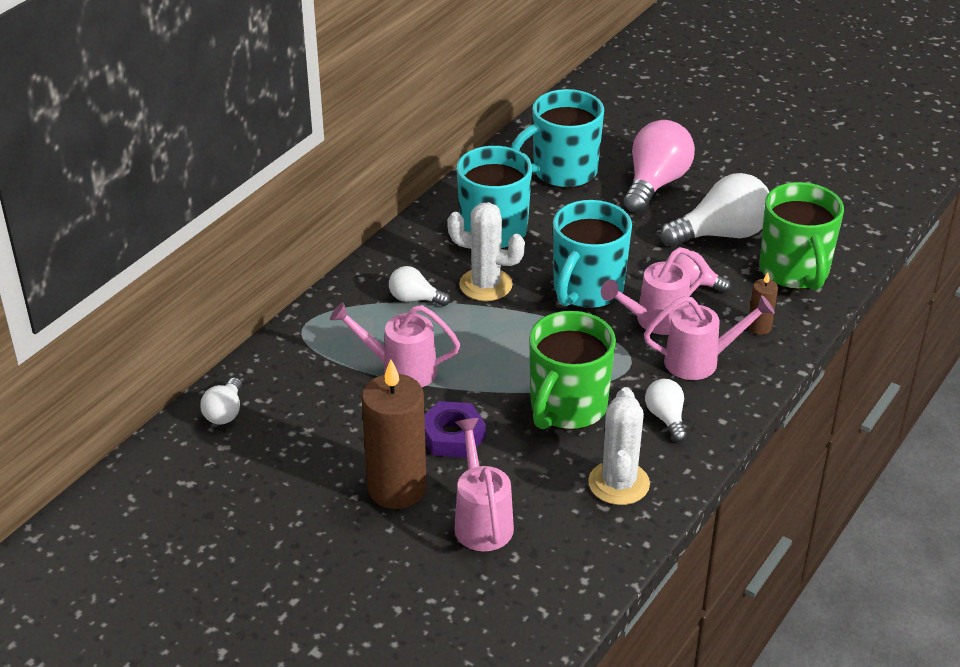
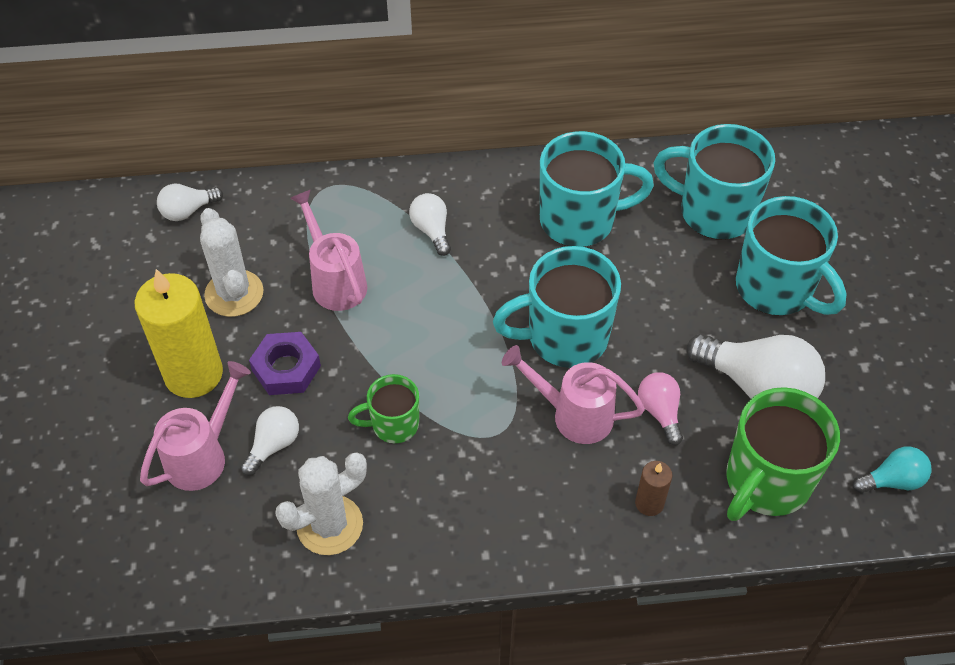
camera: 50 degrees right, 15 degrees up
brown candle [362,359,427,509] -> yellow candle [135,269,223,398]
white cactus [447,202,525,301] -> white cactus moved to [200,208,263,317]
green mug [529,311,616,430] -> green mug [348,374,419,443], size x0.56
pink light bulb [624,120,695,213] -> turquoise mug [736,196,847,315]
pink watering can [644,295,775,380] -> none
white light bulb [645,379,687,442] -> white light bulb moved to [241,406,299,476]
none -> turquoise light bulb [853,447,931,493]

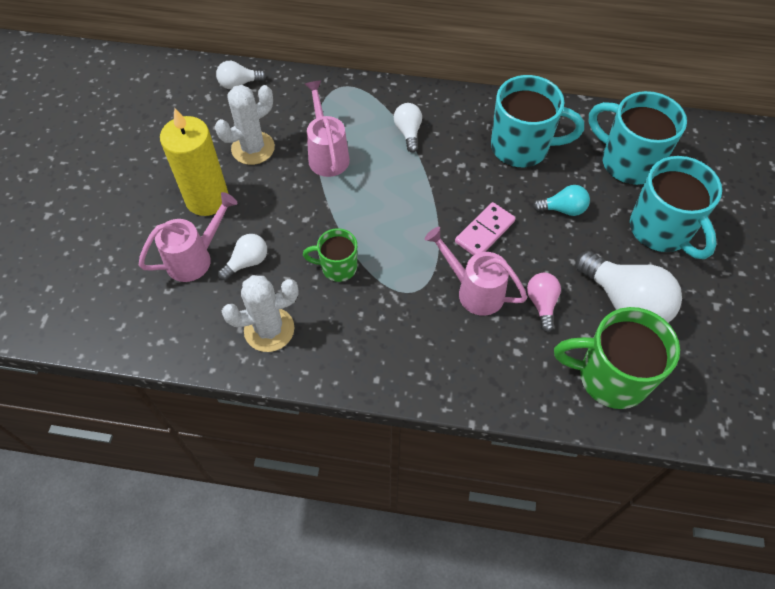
camera: 15 degrees right, 5 degrees up
white cactus [200,208,263,317] -> white cactus turned 60 degrees clockwise [215,85,275,165]
purple nut [249,332,321,395] -> none
turquoise mug [493,246,621,368] -> pink domino [455,202,516,256]
brown candle [635,461,672,516] -> none
green mug [726,387,840,521] -> green mug turned 45 degrees clockwise [554,307,680,409]
turquoise light bulb [853,447,931,493] -> turquoise light bulb moved to [533,185,590,216]

